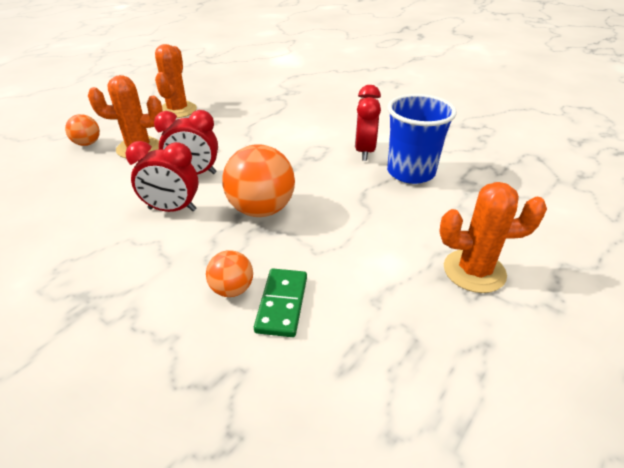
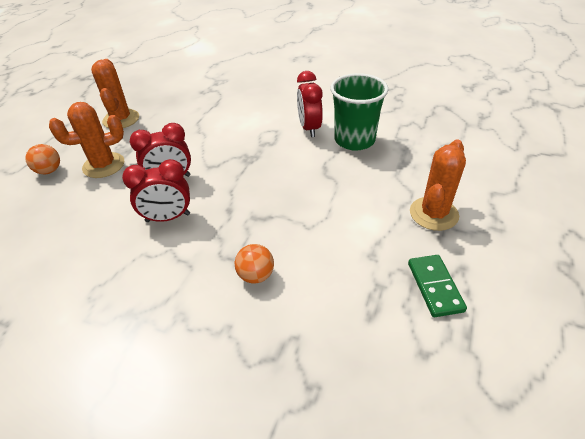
camera: 15 degrees left, 5 degrees up
orange ball [222,144,295,217] -> none
green domino [254,268,307,337] -> green domino moved to [408,255,467,317]
blue cup [387,94,457,184] -> green cup [331,73,388,150]
orange cactus [439,182,547,293] -> orange cactus turned 45 degrees counterclockwise [410,139,466,231]

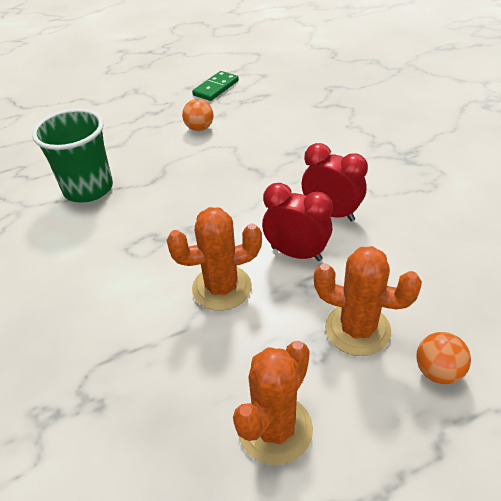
camera: 135 degrees left, 0 degrees up
orange ball [235,244,274,284] -> orange ball moved to [182,99,214,131]
red clock [297,71,323,137] -> none
orange cactus [410,139,466,231] -> orange cactus moved to [167,207,262,311]

